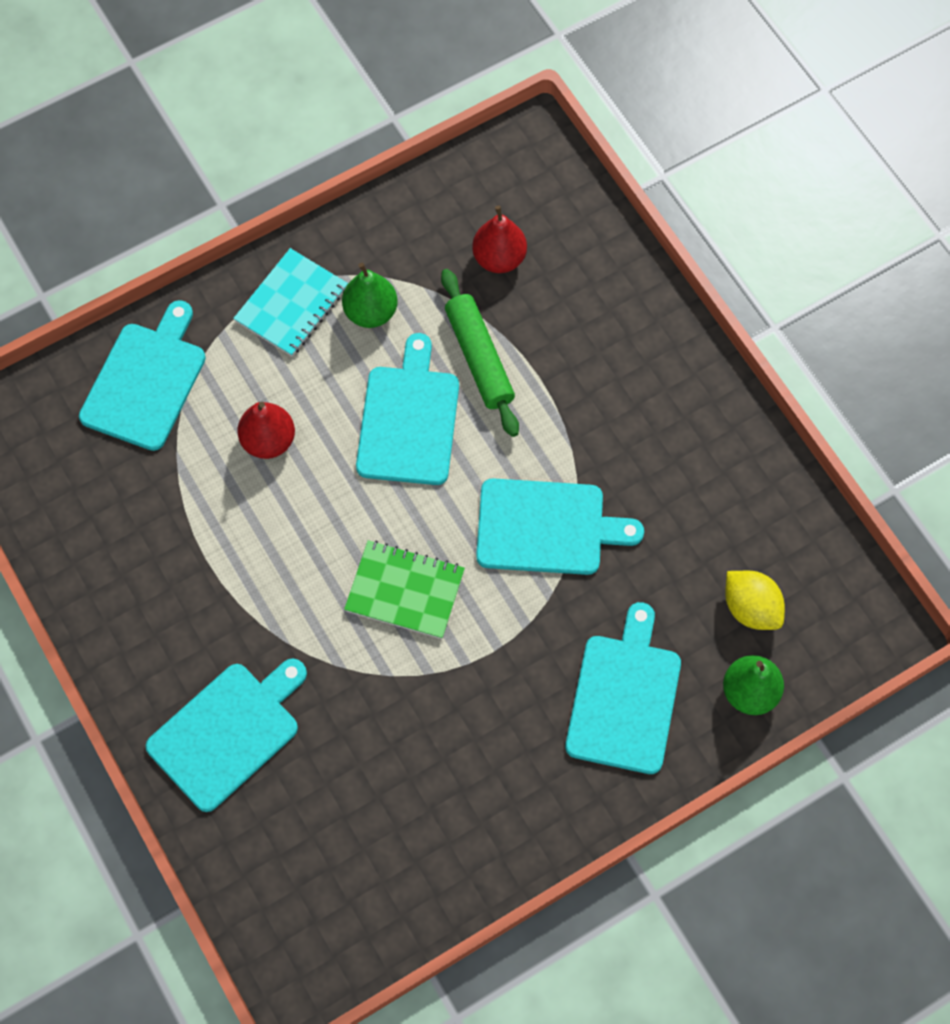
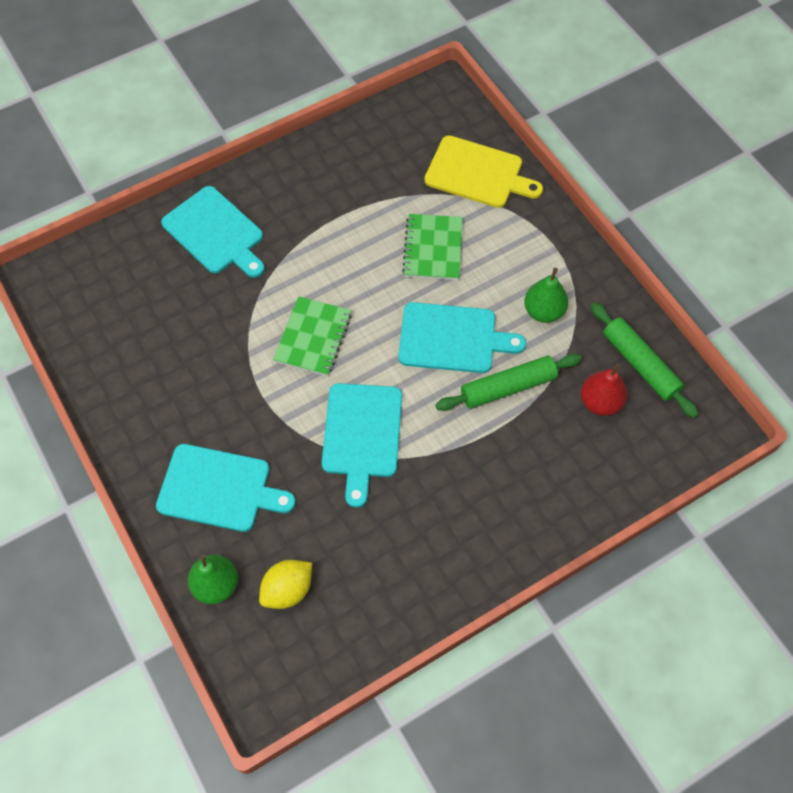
camera: 90 degrees right, 5 degrees down
turquoise cutting board [79,300,206,451] -> yellow cutting board [424,135,543,208]
turquoise notebook [233,248,348,357] -> none
red pear [237,402,295,459] -> green notebook [402,214,463,280]
none -> green rolling pin [590,302,698,418]

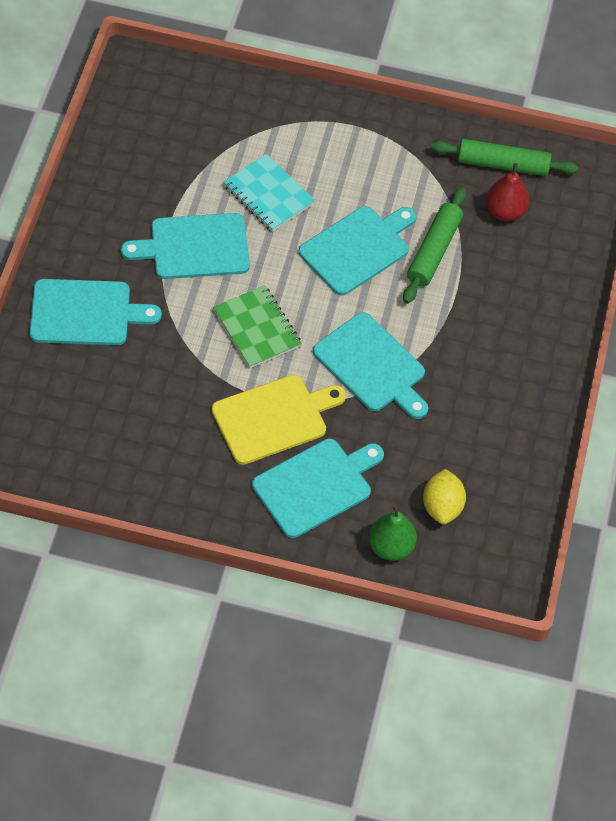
camera: 50 degrees left, 5 degrees down
green notebook [402,214,463,280] -> turquoise notebook [224,154,315,232]
yellow cutting board [424,135,543,208] -> yellow cutting board moved to [212,375,346,465]
green pear [524,268,568,323] -> none
none -> turquoise cutting board [121,213,250,279]

